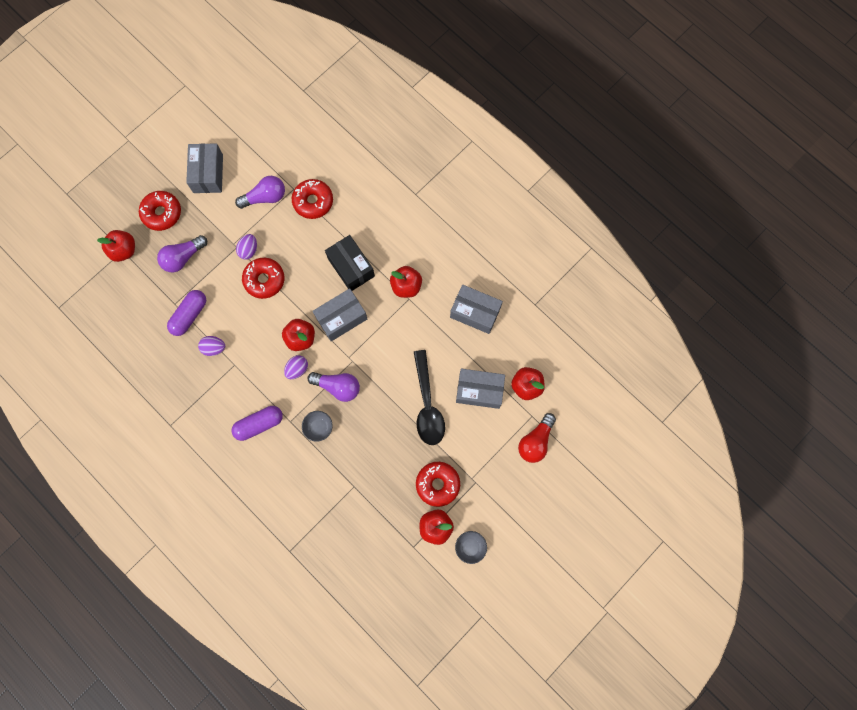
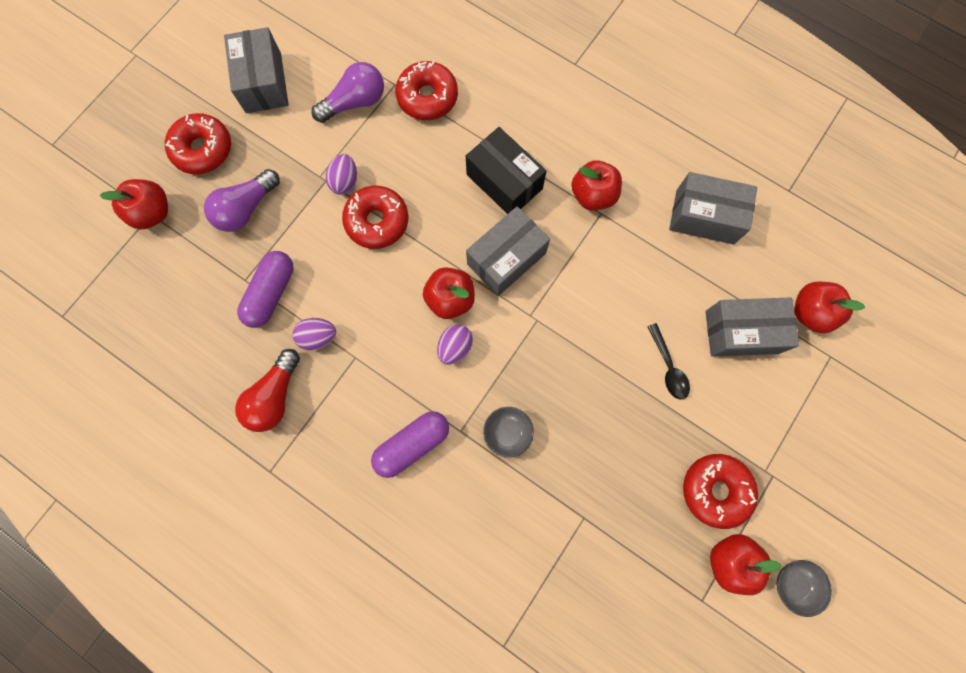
camera: 10 degrees left, 0 degrees up
purple light bulb [307,372,360,402] -> none
black spoon [414,350,445,445] -> black spoon [647,323,690,399], size x0.52
red light bulb [518,413,556,463] -> red light bulb moved to [235,349,300,432]

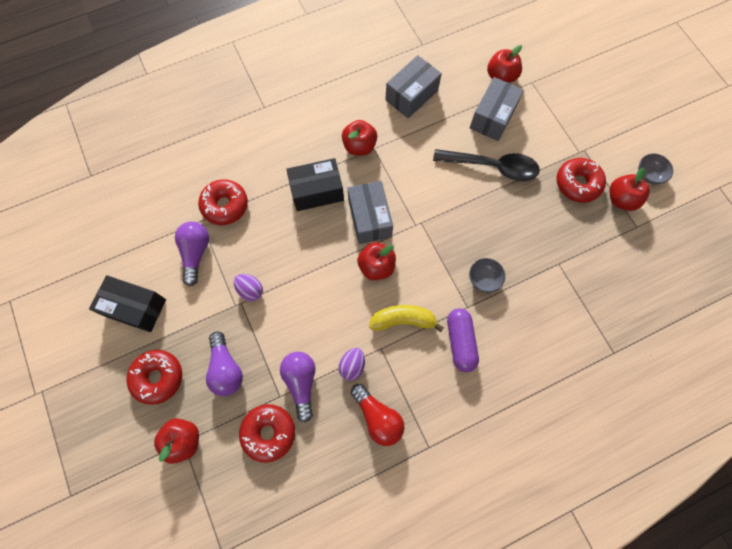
camera: 60 degrees left, 5 degrees down
grey box [224,27,289,113] -> black box [89,275,166,332]
purple capsule [237,251,293,328] -> purple light bulb [280,352,315,422]
red donut [342,186,409,249] -> red donut moved to [239,404,295,463]
purple egg [437,324,473,365] -> none
black spoon [647,323,690,399] -> black spoon [433,149,540,181], size x1.91
none -> yellow banana [369,305,444,332]

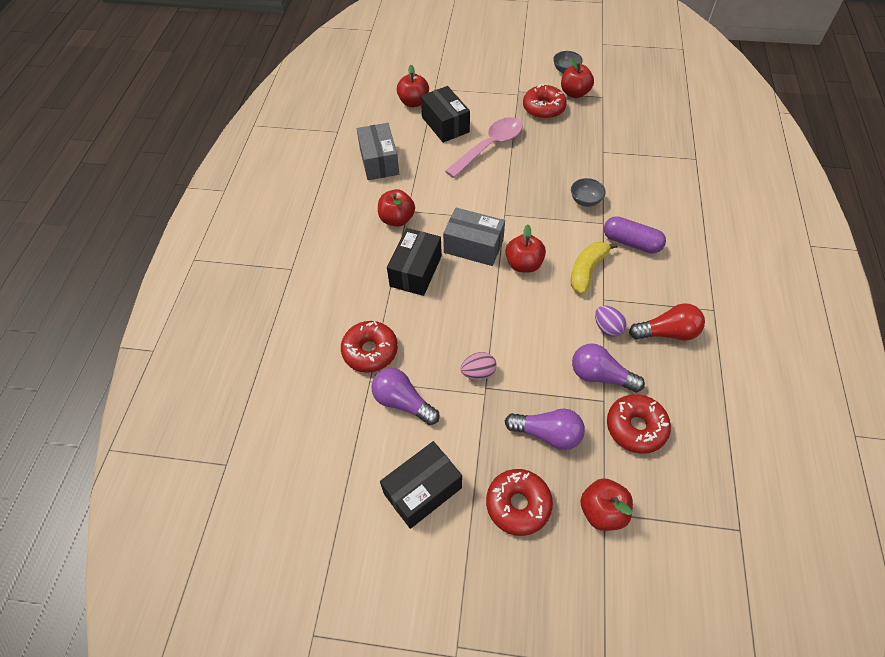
camera: 55 degrees left, 15 degrees down
purple egg [234,274,263,301] -> pink egg [460,352,497,380]
black spoon [433,149,540,181] -> pink spoon [445,117,523,178]
grey box [470,77,524,141] -> black box [421,86,470,143]

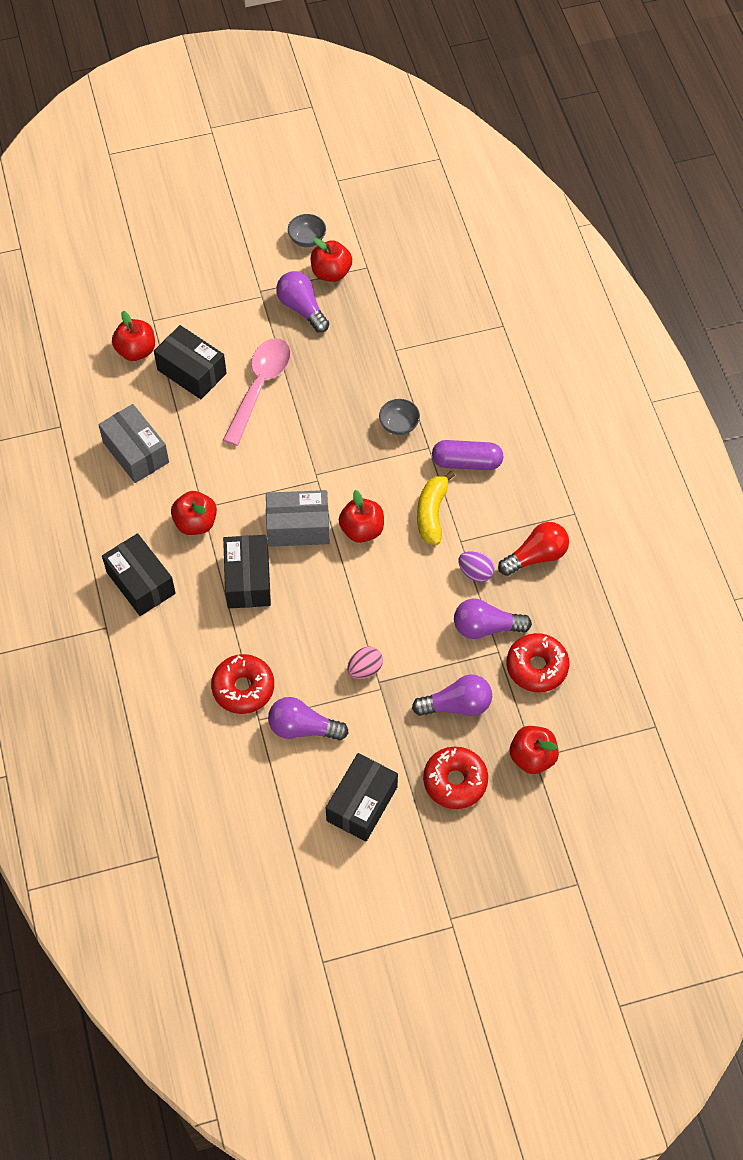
camera: 25 degrees left, 5 degrees up
red donut [523,84,567,119] -> purple light bulb [276,271,329,333]
none -> black box [102,533,176,616]

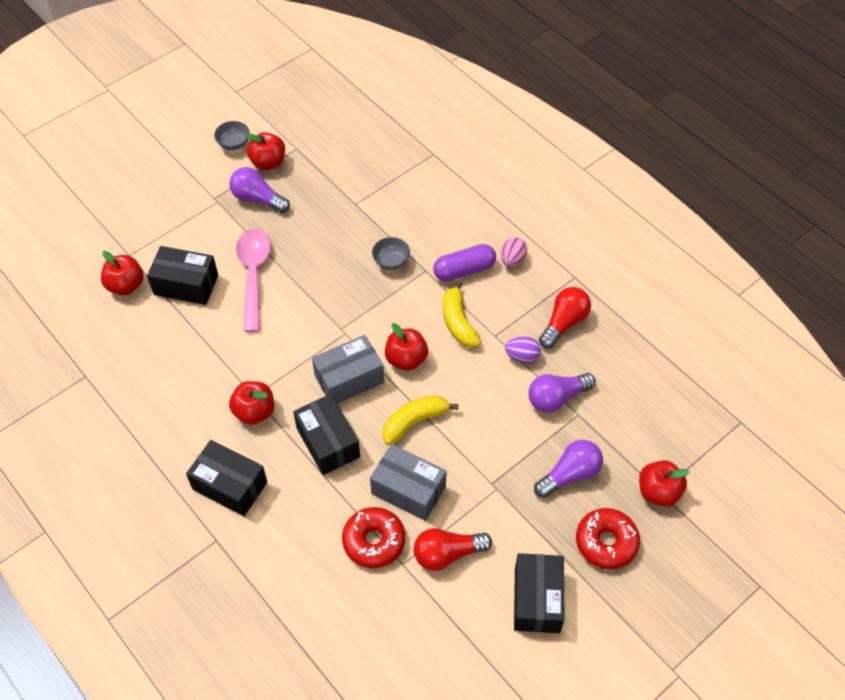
camera: 25 degrees left, 5 degrees down
grey box [98,404,169,483] -> grey box moved to [370,444,447,521]
purple light bulb [268,697,349,741] -> red light bulb [413,528,492,571]
pink egg [347,647,383,679] -> pink egg moved to [501,237,527,267]
red donut [507,633,569,692] -> none
none -> yellow banana [382,395,458,445]

